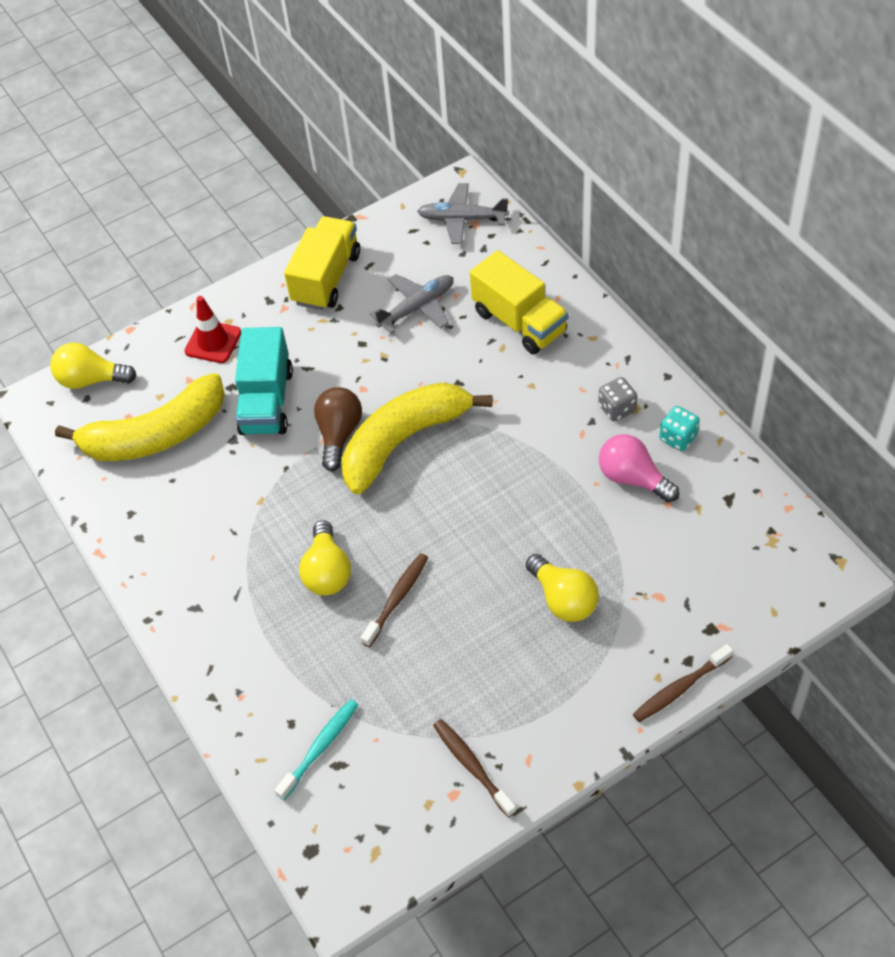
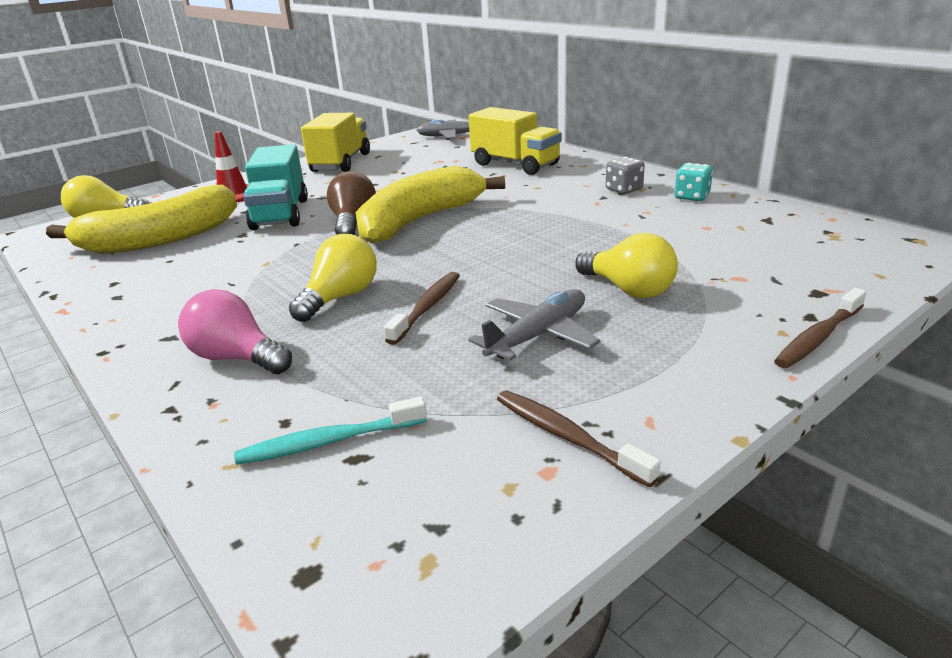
camera: 10 degrees left, 25 degrees down
turquoise toothbrush [274,699,359,800] -> turquoise toothbrush turned 135 degrees counterclockwise [234,397,427,465]
yellow light bulb [299,520,351,596] -> yellow light bulb turned 135 degrees counterclockwise [289,234,376,322]
grey plane [370,274,453,334] -> grey plane moved to [468,289,600,361]
pink light bulb [599,434,679,503] -> pink light bulb moved to [178,289,292,374]

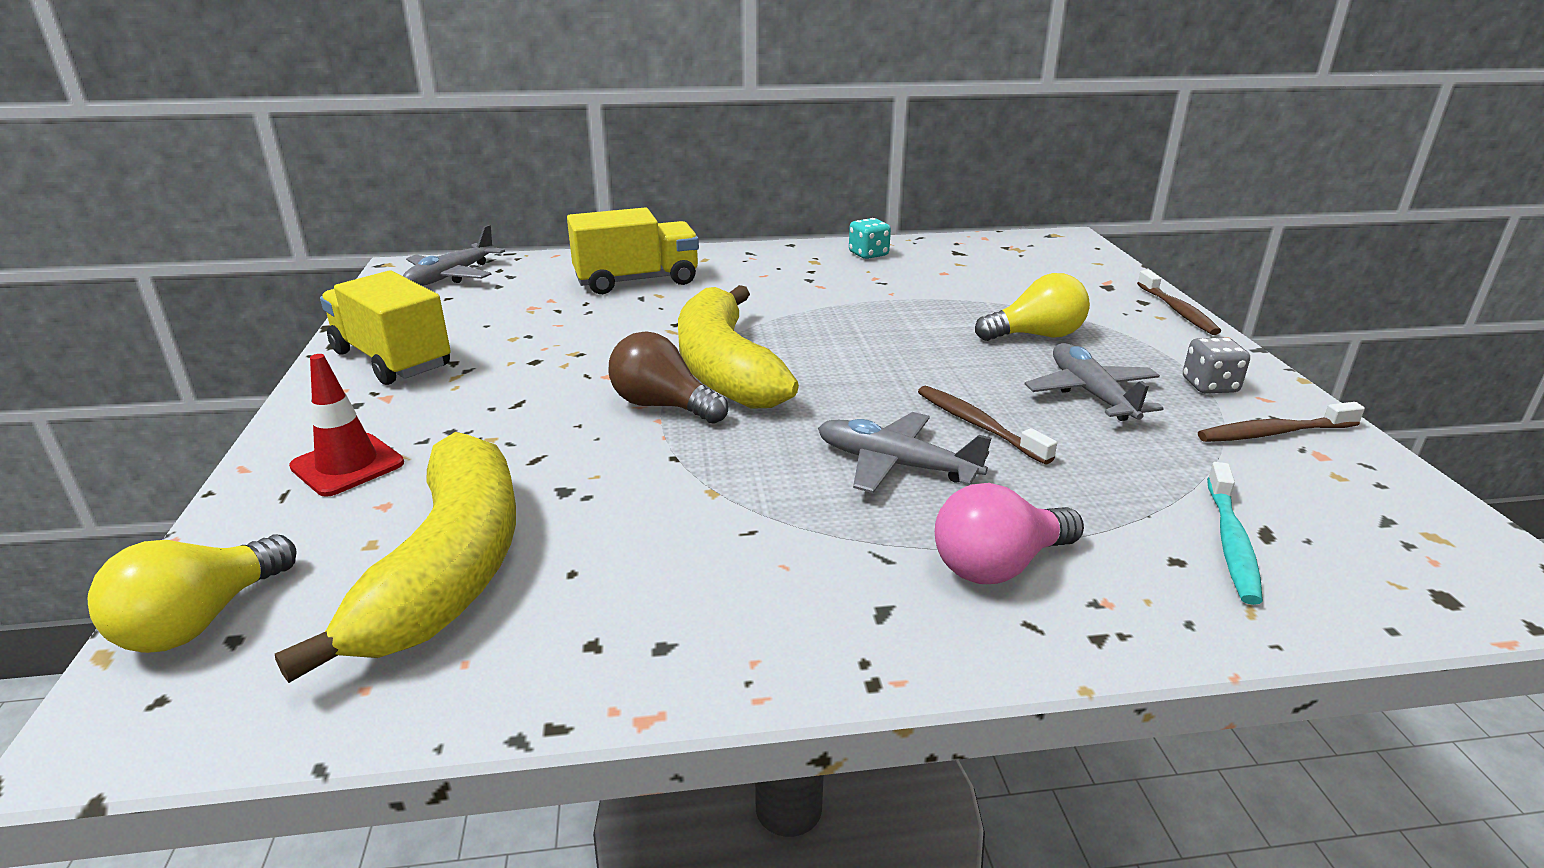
camera: 60 degrees left, 0 degrees up
turquoise truck [243,144,308,230] -> none
yellow light bulb [289,234,376,322] -> grey plane [818,412,991,493]
grey dice [606,157,645,194] -> grey dice moved to [1183,337,1250,393]

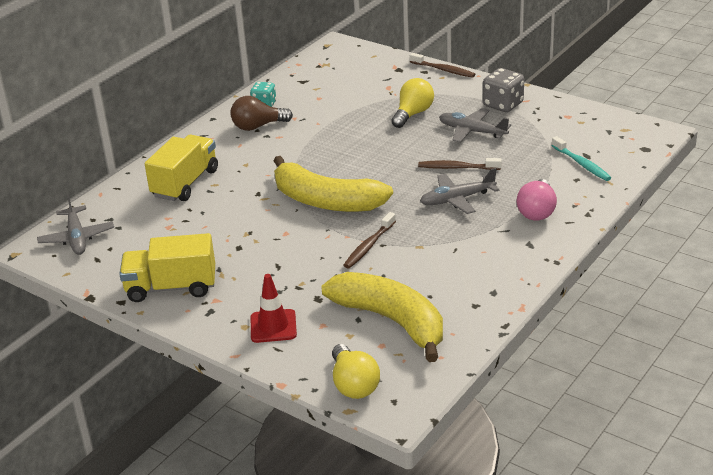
camera: 45 degrees left, 5 degrees up
brown light bulb [608,332,728,424] -> brown light bulb moved to [230,96,293,131]
grey dice [1183,337,1250,393] -> grey dice [483,68,524,112], size x1.50
brown toothbrush [1198,402,1365,442] -> brown toothbrush moved to [343,212,396,268]

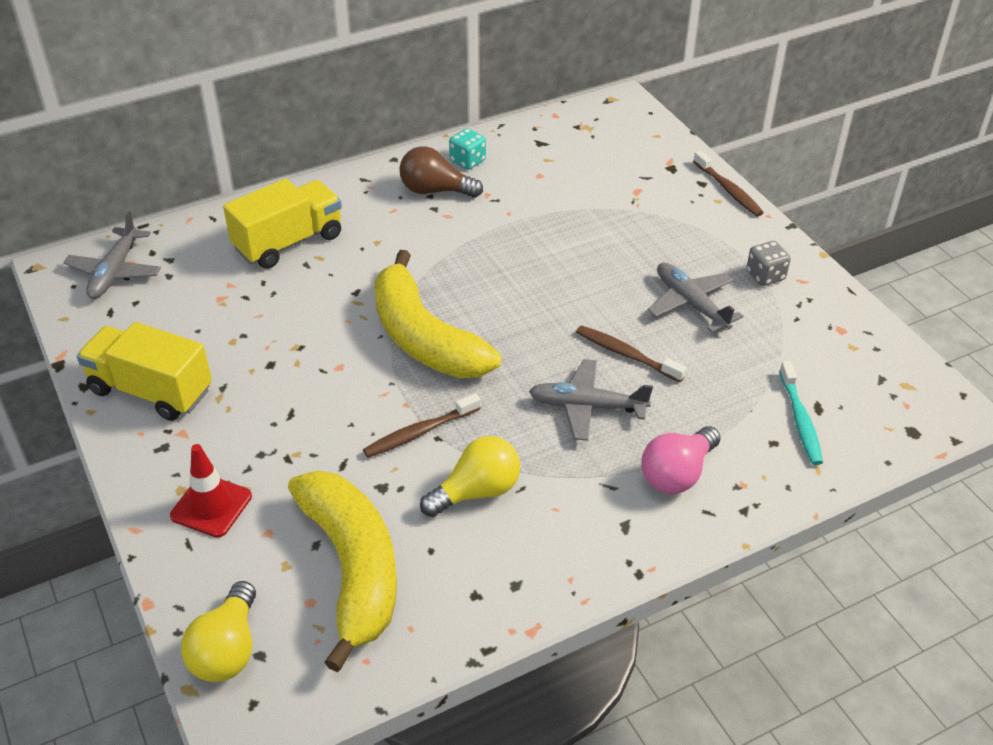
camera: 25 degrees right, 10 degrees up
yellow light bulb [391,78,434,128] -> yellow light bulb moved to [420,436,520,517]
grey dice [483,68,524,112] -> grey dice [746,241,791,286], size x0.67

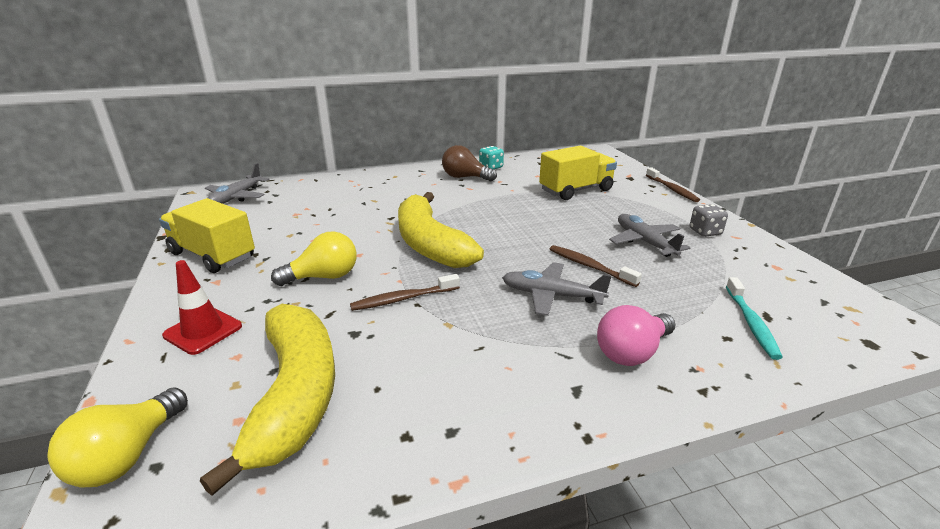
camera: 10 degrees right, 15 degrees down
yellow truck [223,178,342,269] -> yellow truck moved to [539,146,617,200]
yellow light bulb [420,436,520,517] -> yellow light bulb moved to [271,231,357,286]

